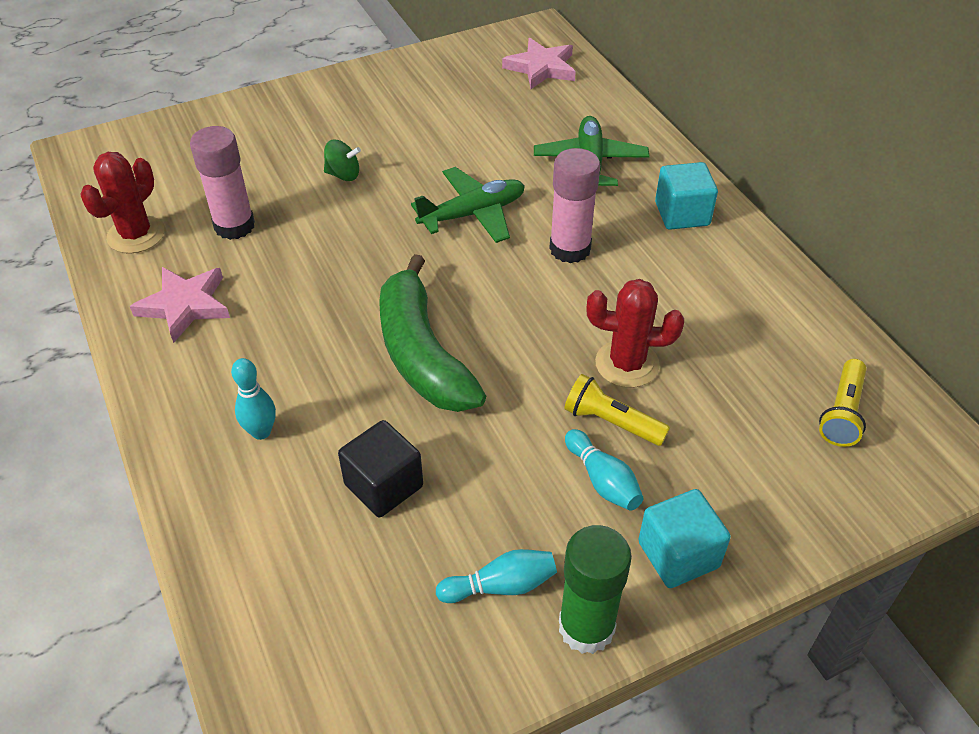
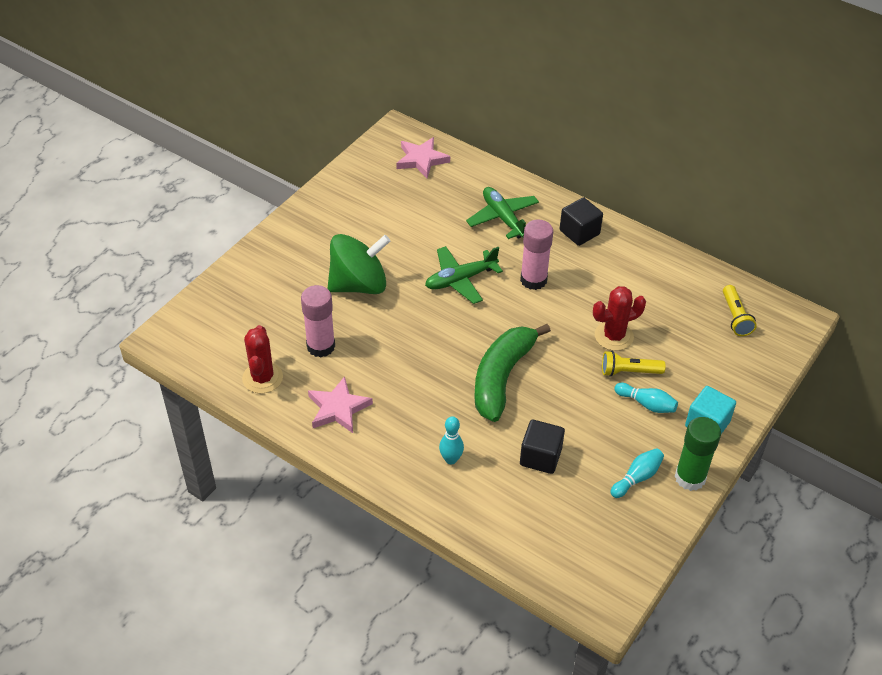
camera: 30 degrees left, 0 degrees up
green spinning top [324,140,361,181] -> green spinning top [327,234,390,294], size x2.31
green banana [379,254,486,412] -> green banana turned 75 degrees clockwise [474,324,551,422]
green plane [411,167,525,243] -> green plane turned 150 degrees counterclockwise [425,246,503,304]
turquoise cube [655,162,718,230] -> black cube [560,197,603,246]

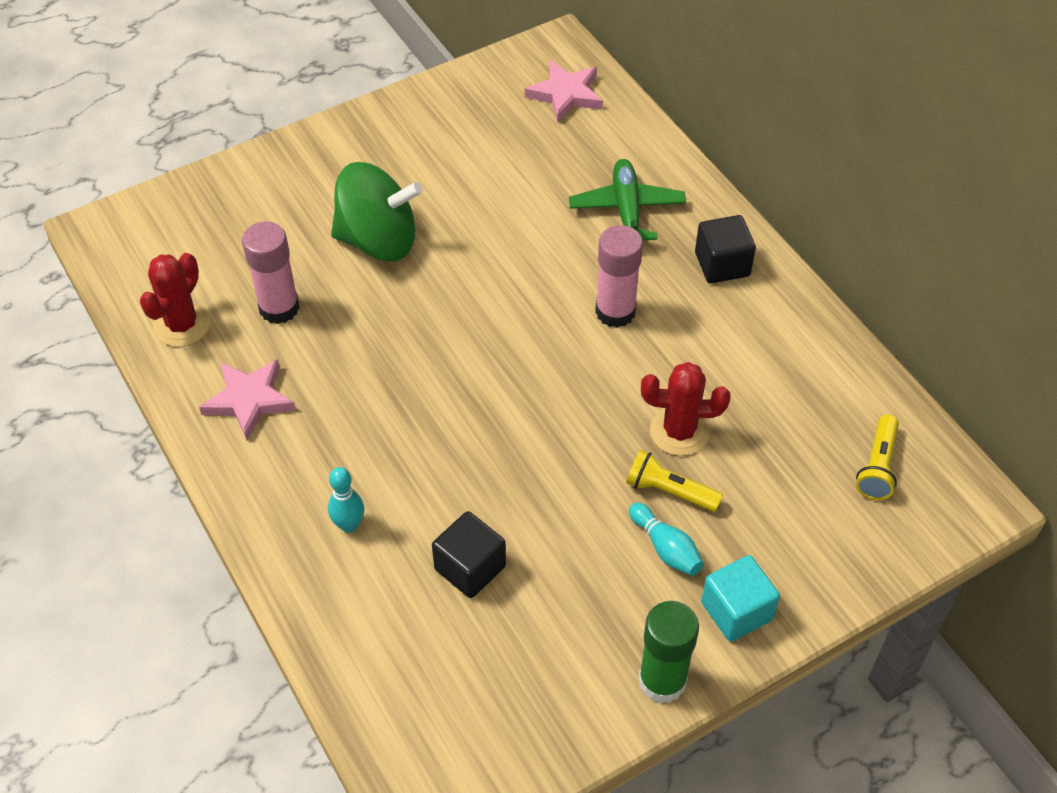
camera: 25 degrees right, 5 degrees up
green plane [425,246,503,304] -> none
green banana [474,324,551,422] -> none
turquoise bowling pin [611,448,664,498] -> none

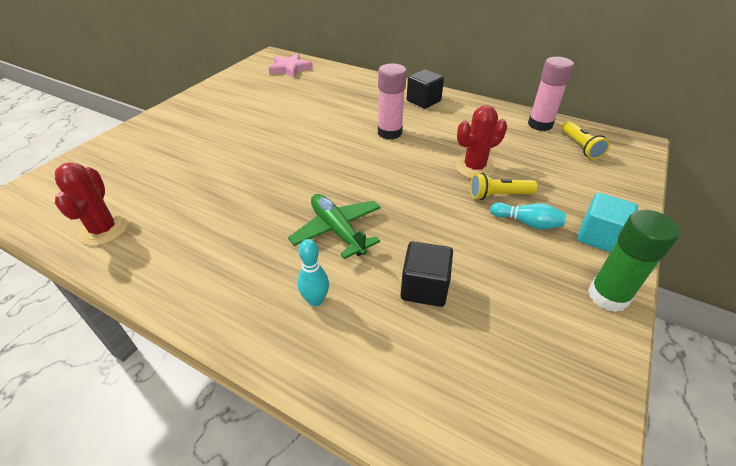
camera: 30 degrees left, 10 degrees down
pink star [199,359,296,440] -> none
pink glue stick [242,221,300,324] -> pink glue stick moved to [528,57,574,131]
green spinning top [331,162,423,262] -> none
green plane [569,159,686,240] -> green plane moved to [288,194,381,259]

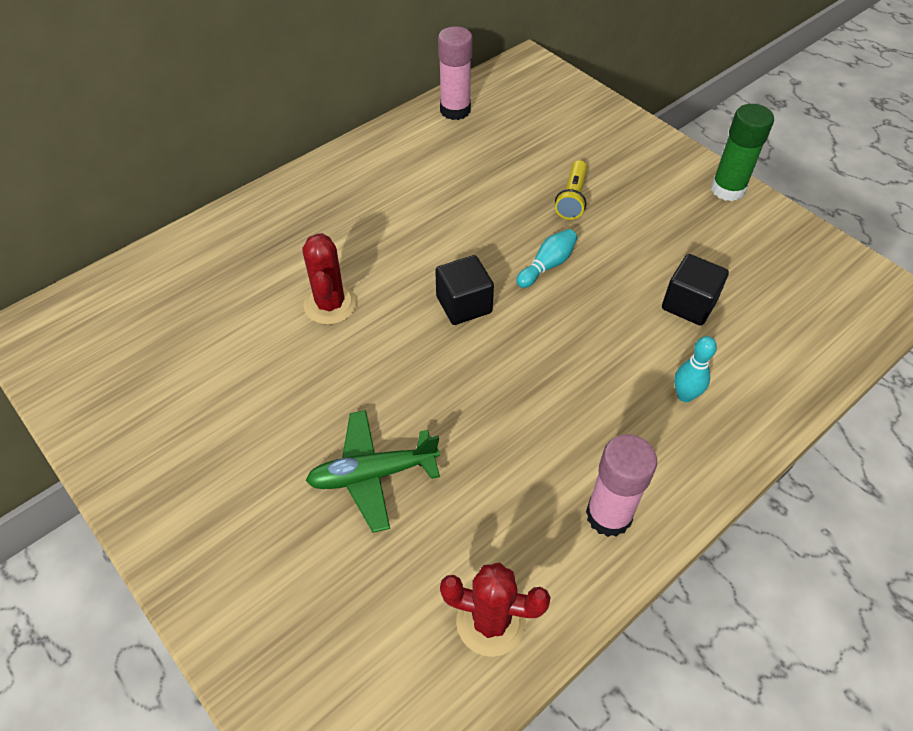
camera: 70 degrees left, 10 degrees up
pink star [268,54,313,78] -> none
green plane [288,194,381,259] -> green plane moved to [306,410,440,533]
pink glue stick [378,63,407,140] -> pink glue stick moved to [586,434,657,537]
black cube [406,69,444,109] -> black cube moved to [435,255,494,325]
red cactus [455,105,507,179] -> red cactus moved to [302,233,357,325]
turquoise bowling pin [490,202,566,229] -> turquoise bowling pin moved to [516,229,578,288]
yellow flashlight [562,121,610,160] -> none
turquoise cube [577,193,638,252] -> none

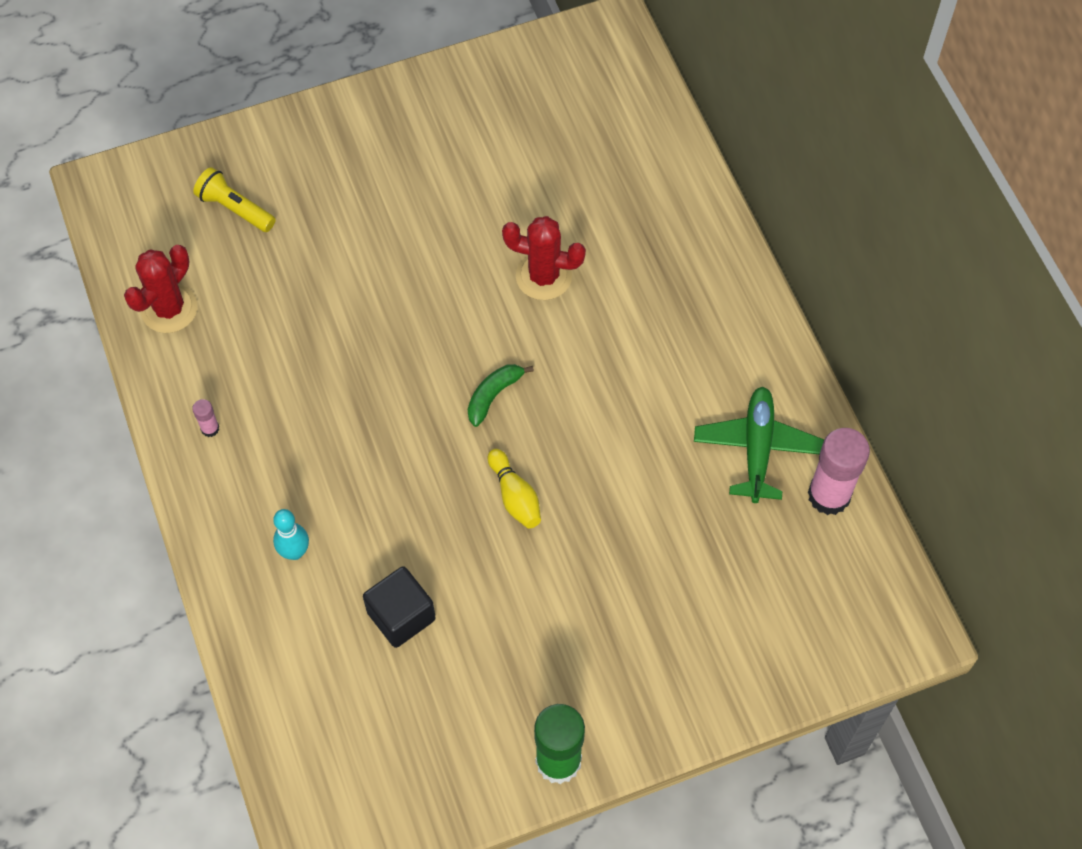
camera: 110 degrees right, 10 degrees up
green plane [306,410,440,533] -> green plane moved to [694,387,824,503]
black cube [435,255,494,325] -> green banana [468,364,534,427]
turquoise bowling pin [516,229,578,288] -> yellow bowling pin [488,449,541,529]
yellow flashlight [555,160,587,220] -> yellow flashlight moved to [193,167,276,232]
pink glue stick [586,434,657,537] -> pink glue stick [192,399,219,437], size x0.44

